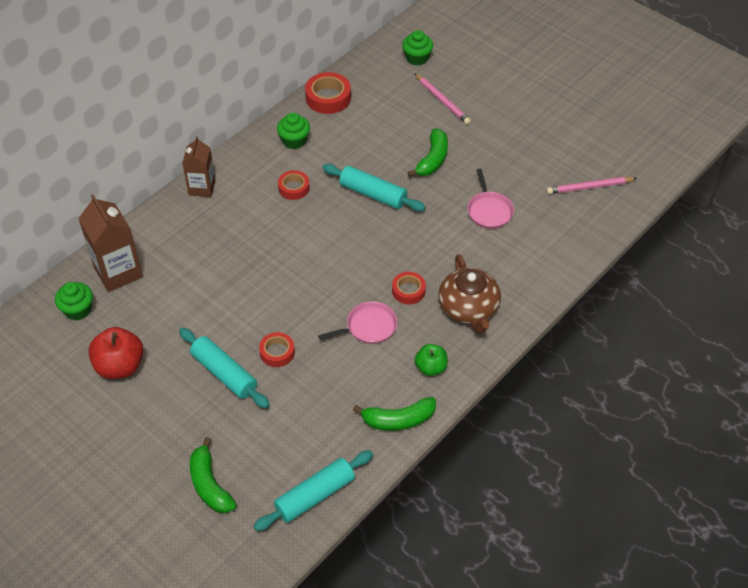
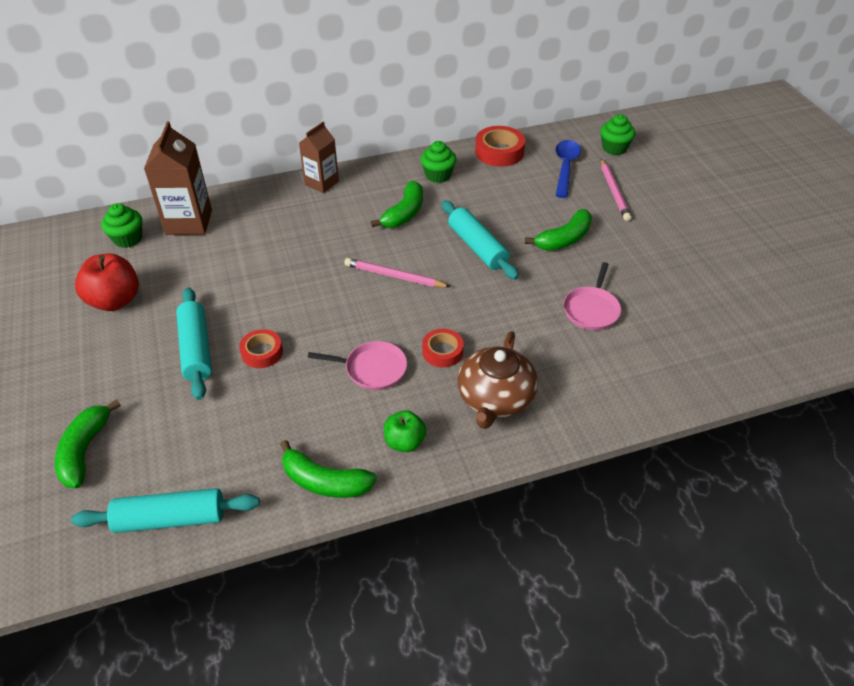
camera: 30 degrees right, 5 degrees down
red tape [278,170,310,200] -> green banana [371,181,423,228]
pink pencil [546,177,638,194] -> pink pencil moved to [344,258,451,287]
none -> blue spoon [555,140,581,198]

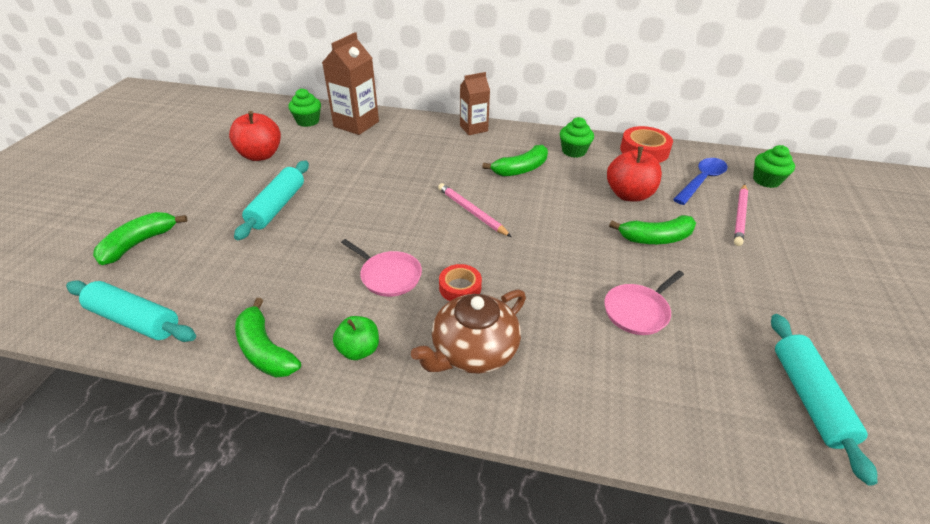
camera: 30 degrees right, 5 degrees down
red tape [239,329,283,368] -> none
turquoise rolling pin [441,200,519,280] -> turquoise rolling pin moved to [771,314,877,486]
none -> red apple [607,146,662,202]

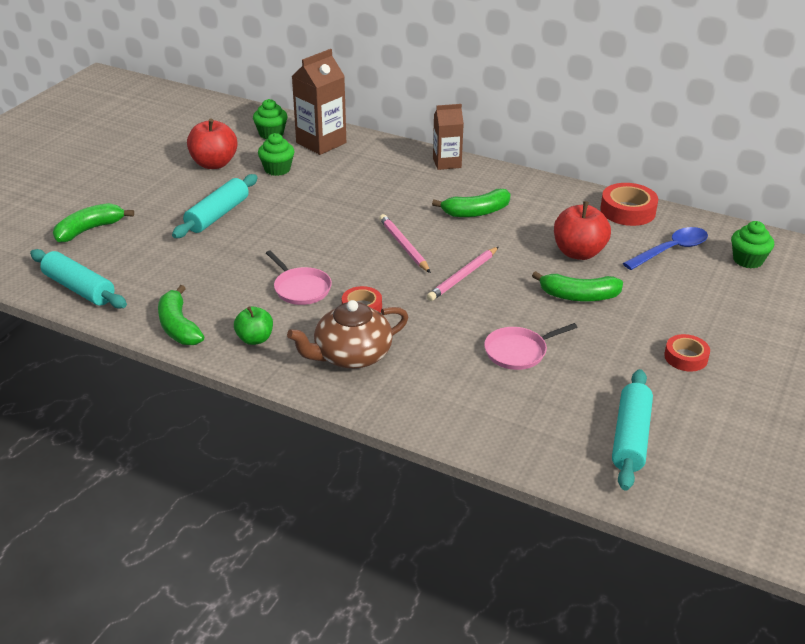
camera: 15 degrees right, 5 degrees down
green cupcake [560,117,594,158] -> green cupcake moved to [258,133,295,176]
pink pencil [734,184,748,246] -> pink pencil moved to [427,247,498,301]
none -> red tape [664,334,710,371]

